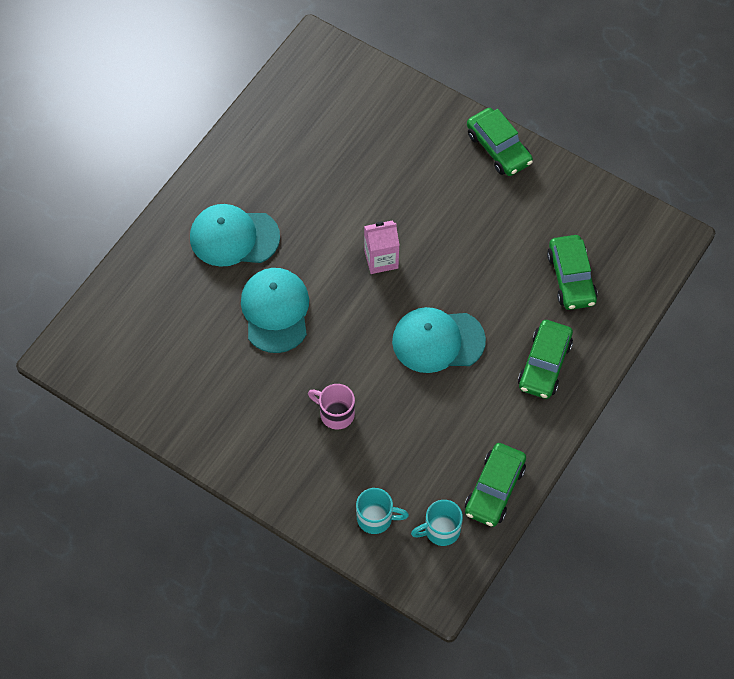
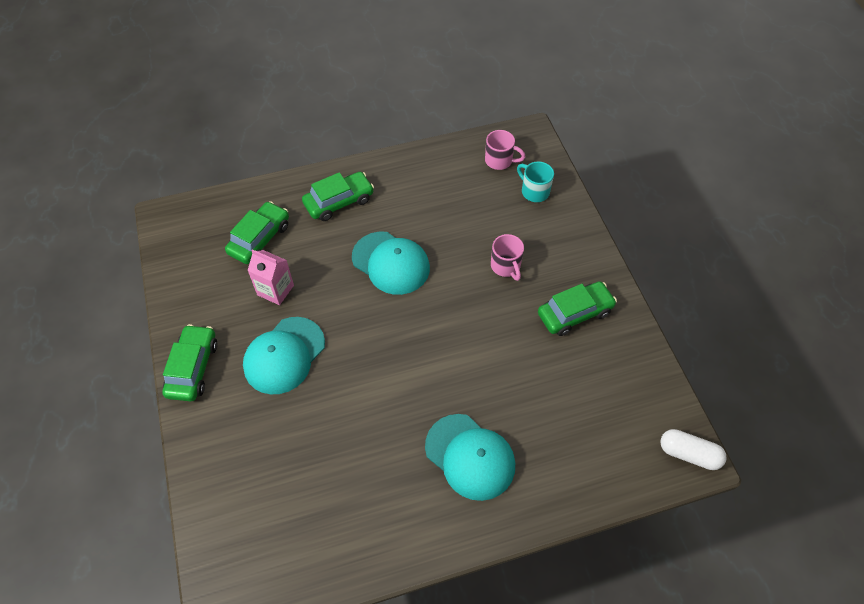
camera: 140 degrees left, 5 degrees down
turquoise cap [241,268,309,353] -> turquoise cap moved to [243,317,325,394]
pink carton [364,220,399,274] -> pink carton moved to [247,249,294,305]
turquoise mug [411,500,463,546] -> pink mug [485,130,525,170]
green car [465,443,526,527] -> green car moved to [538,281,617,336]
none -> white capsule [660,429,727,470]

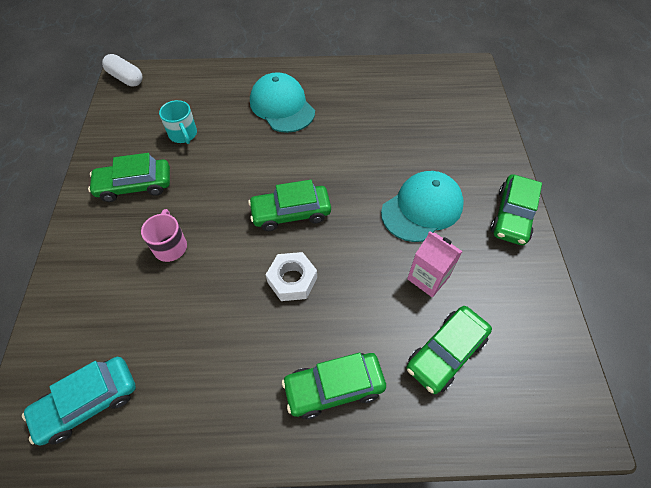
camera: 165 degrees left, 0 degrees up
turquoise cap [352,231,430,295] -> white nut [266,252,317,301]
pink mug [485,130,525,170] -> turquoise car [22,357,136,446]
turquoise mug [517,162,554,202] -> turquoise mug moved to [159,100,197,144]
none -> green car [248,180,331,231]

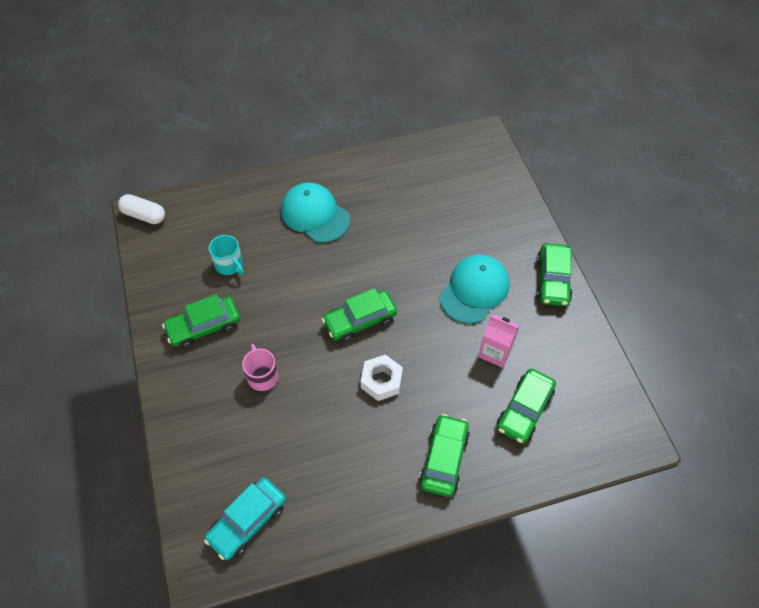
camera: 15 degrees left, 0 degrees up
green car [282,352,386,419] -> green car turned 135 degrees clockwise [419,414,470,497]

